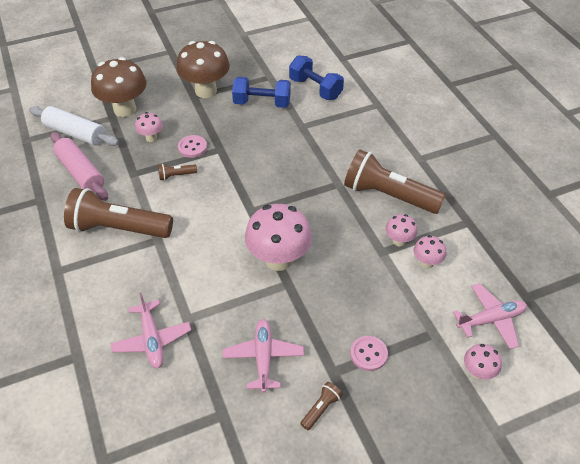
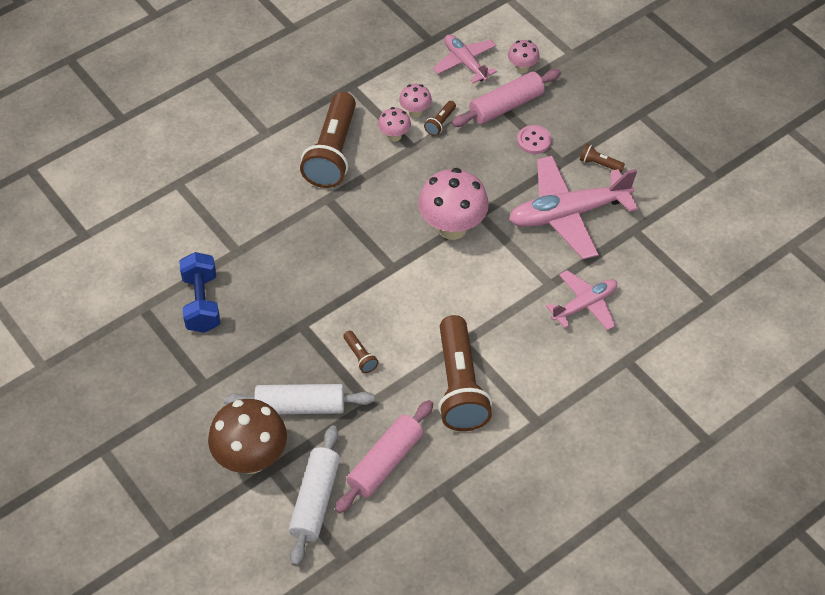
camera: 105 degrees left, 5 degrees up
pink mushroom [135,112,163,142] -> white rolling pin [224,384,375,414]
brown mushroom [176,41,230,98] -> none
pink button [178,135,207,158] -> none
pink plane [223,319,304,393] -> pink plane [509,156,638,259], size x1.70
blue dumbbell [289,55,344,100] -> none
none -> brown flashlight [424,101,456,136]
none -> pink rolling pin [452,69,561,127]

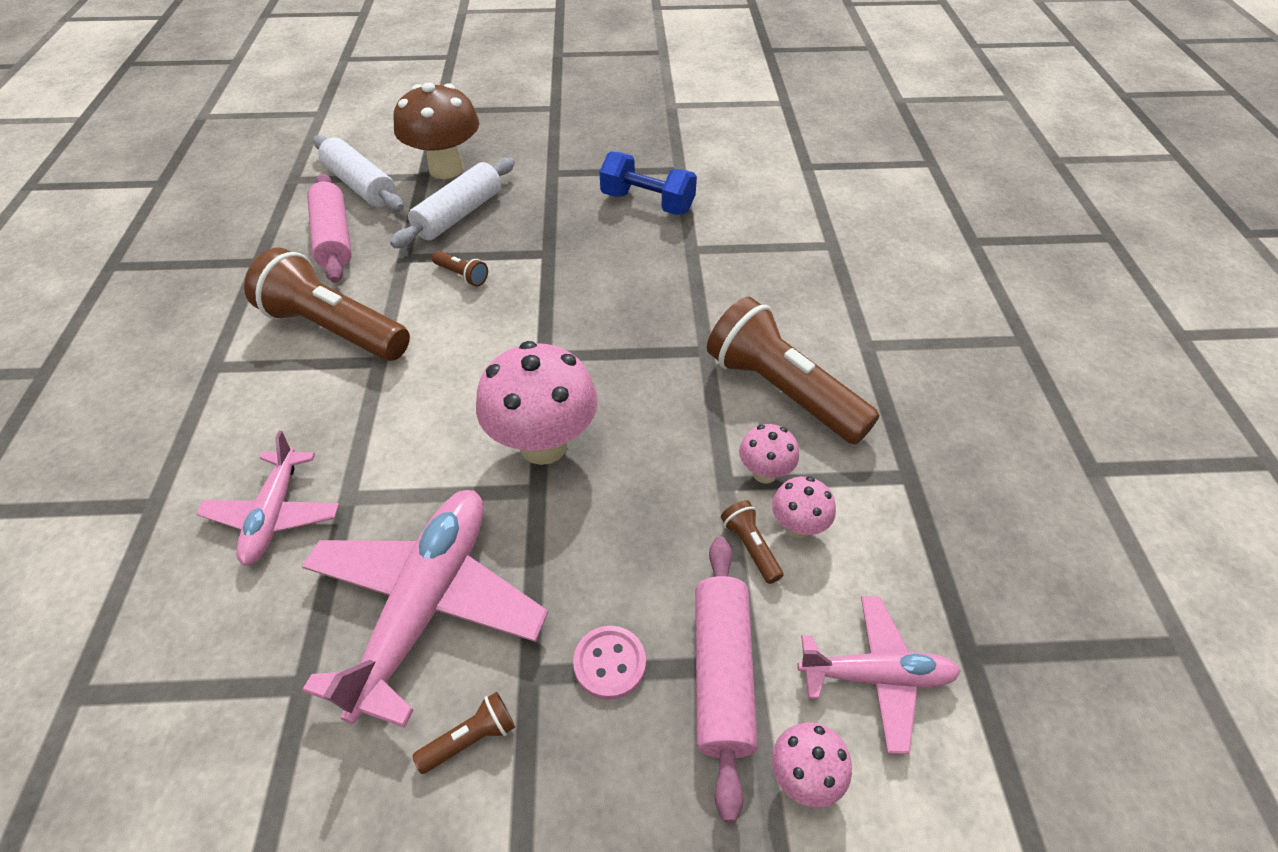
camera: 125 degrees right, 5 degrees down
brown flashlight [343,330,379,373] -> brown flashlight turned 150 degrees counterclockwise [432,251,488,287]

